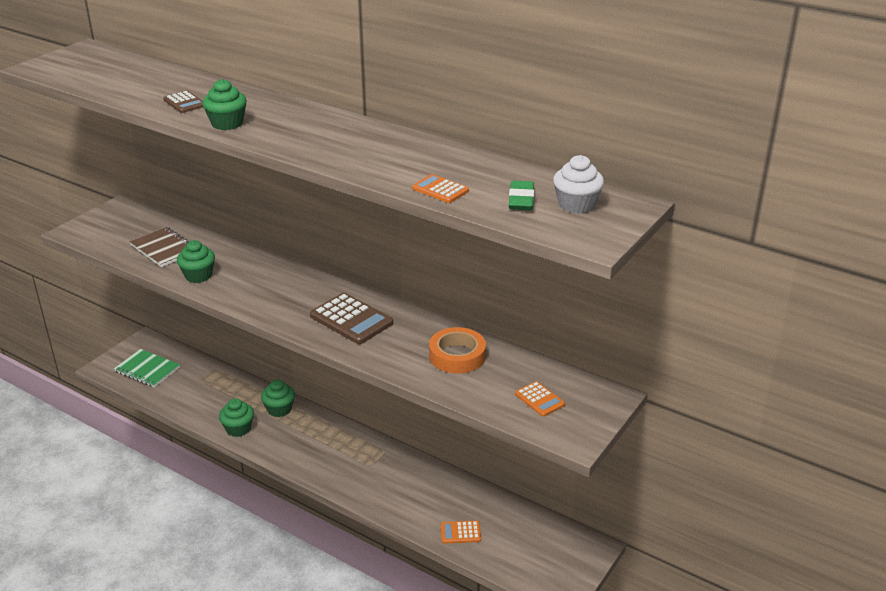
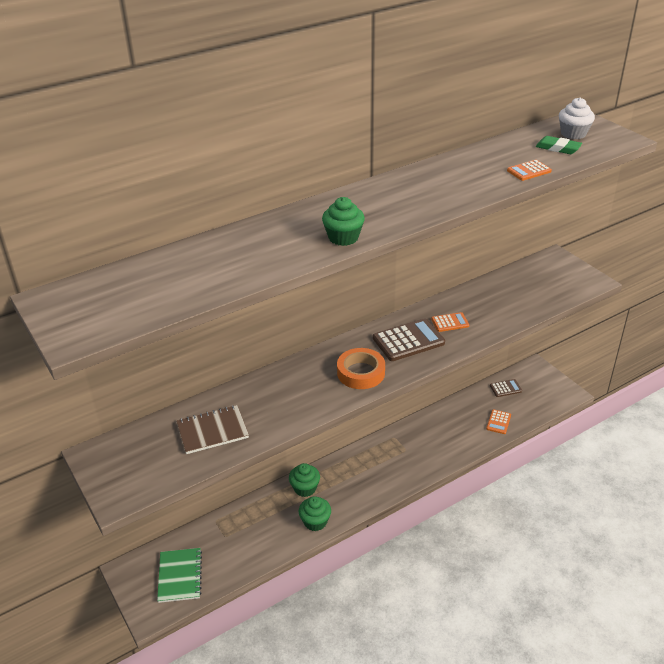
camera: 65 degrees left, 5 degrees up
green notebook [114,349,180,387] -> green notebook turned 60 degrees counterclockwise [157,548,202,603]
brown calculator [163,91,203,113] -> brown calculator moved to [490,379,522,397]
green cupcake [177,240,215,283] -> none
orange tape [429,327,486,374] -> orange tape moved to [337,348,385,389]
orange calculator [515,381,565,417] -> orange calculator moved to [431,312,469,332]

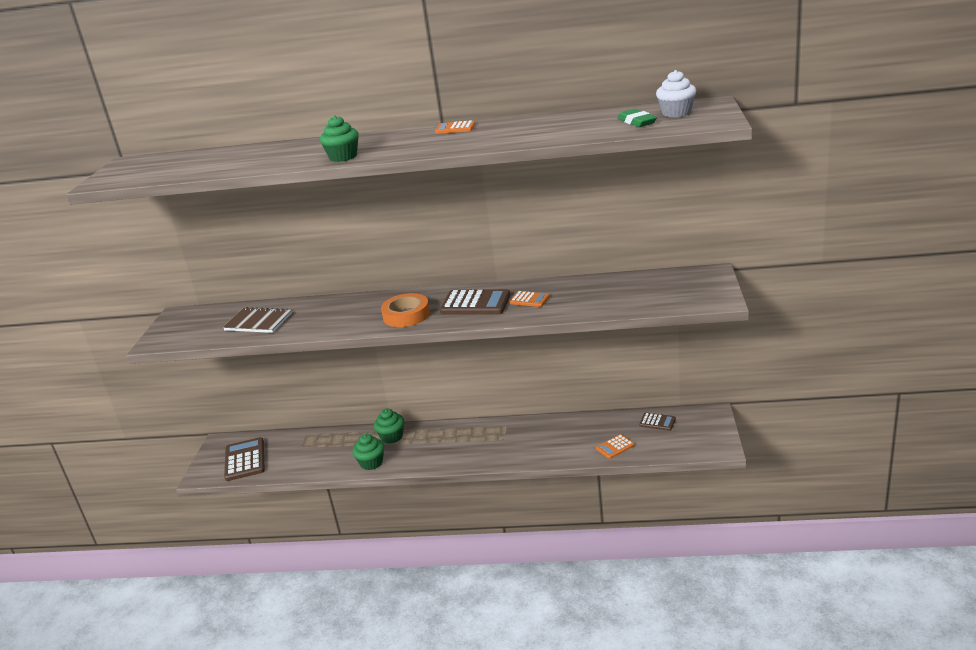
camera: 40 degrees right, 10 degrees down
green notebook [157,548,202,603] -> brown calculator [224,437,265,481]
orange calculator [507,160,552,181] -> orange calculator moved to [435,120,476,134]

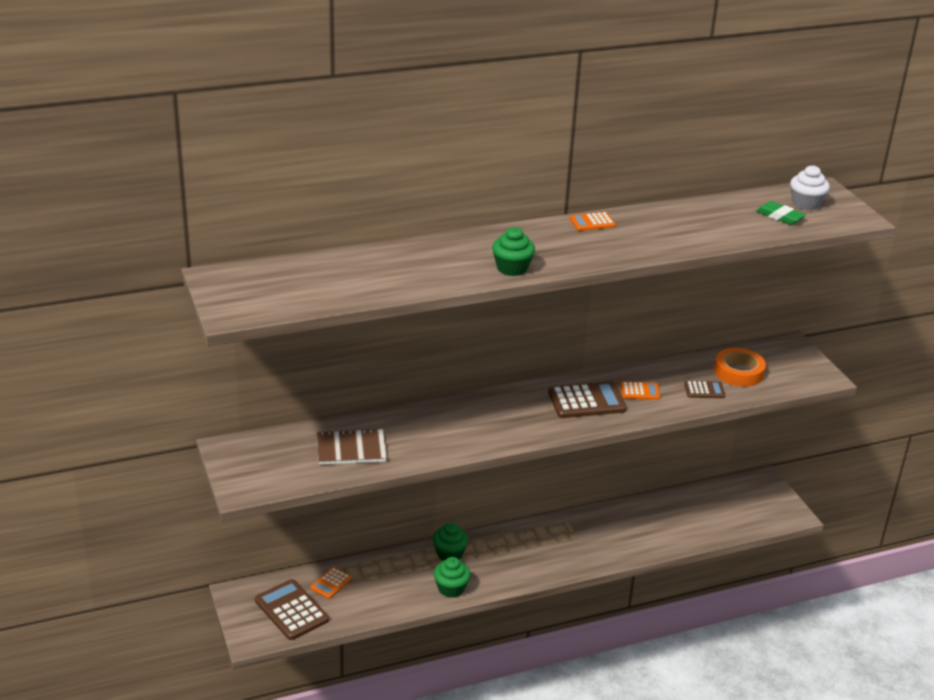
camera: 30 degrees left, 5 degrees up
orange tape [381,293,430,327] -> orange tape moved to [714,348,766,387]
orange calculator [596,434,635,459] -> orange calculator moved to [311,567,352,599]
brown calculator [639,413,676,431] -> brown calculator moved to [684,381,725,398]

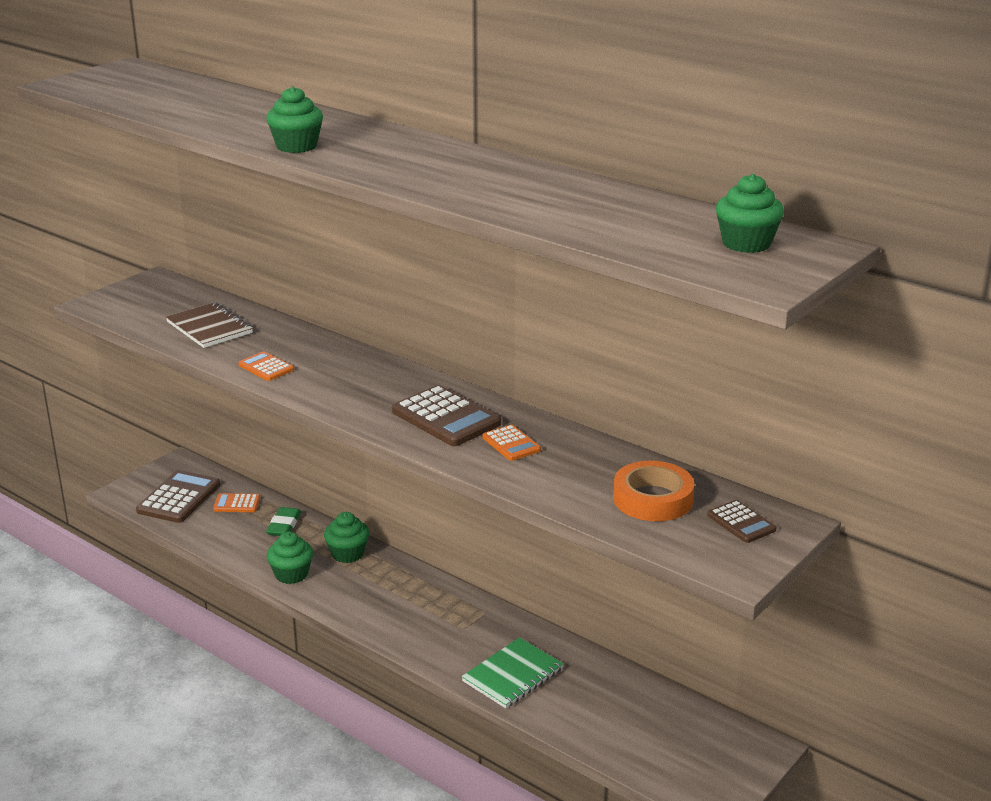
camera: 60 degrees right, 5 degrees down
orange calculator [570,212,616,231] -> orange calculator moved to [238,352,294,381]
brown calculator [684,381,725,398] -> brown calculator moved to [707,500,777,543]
green eraser [756,201,806,225] -> green eraser moved to [266,507,301,536]
white cupcake [790,165,830,210] -> green cupcake [716,174,784,253]
none -> green notebook [461,637,563,708]

